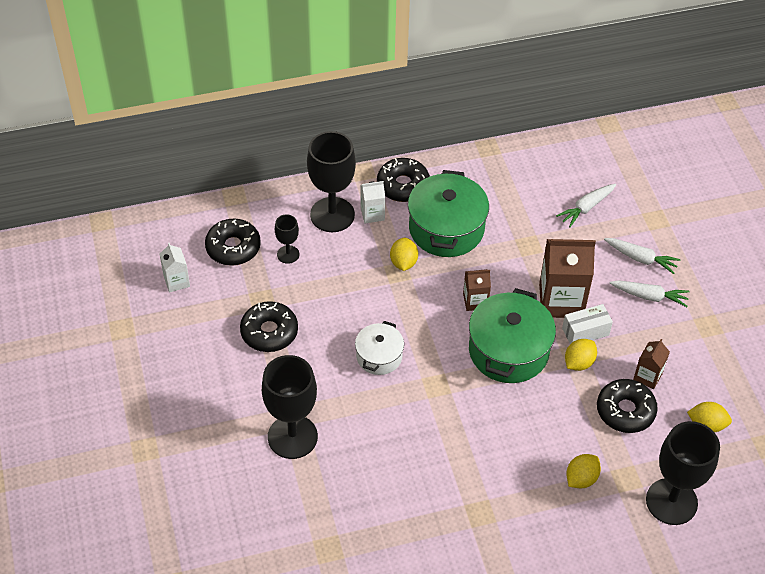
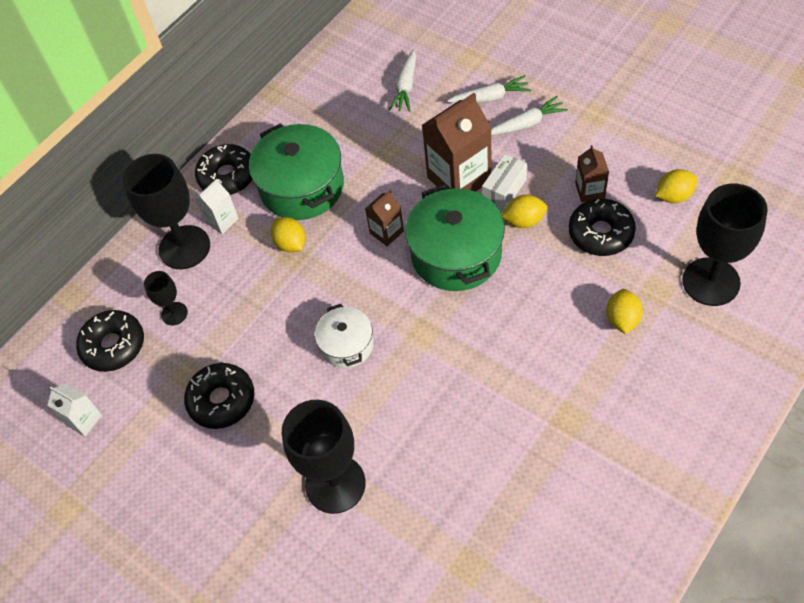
camera: 30 degrees left, 5 degrees up
yellow lemon [565,339,597,371] -> yellow lemon turned 75 degrees clockwise [502,195,548,228]

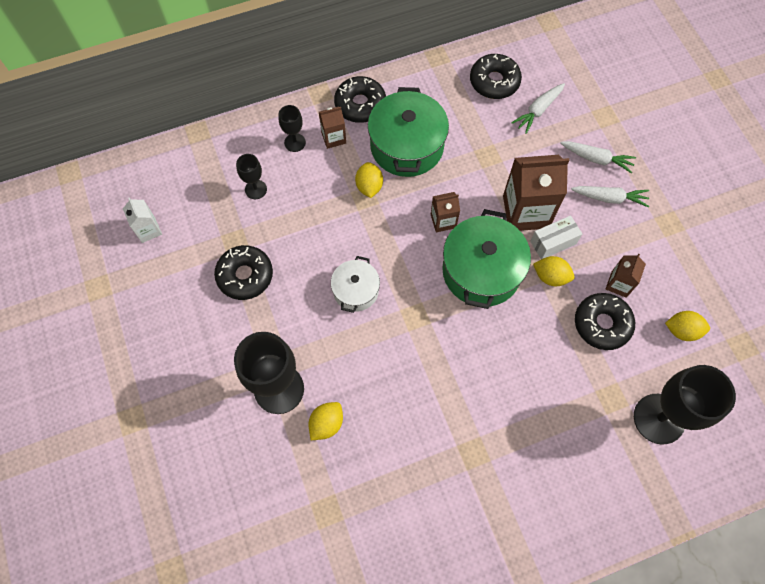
camera: 25 degrees right, 10 degrees up
black donut [76,310,144,372] -> black donut moved to [470,54,522,99]
black goblet [123,154,210,269] -> black goblet [278,105,306,152], size x0.49
white carton [195,179,239,234] -> brown carton [319,106,346,149]
yellow lemon [606,289,643,334] -> yellow lemon moved to [308,402,343,440]

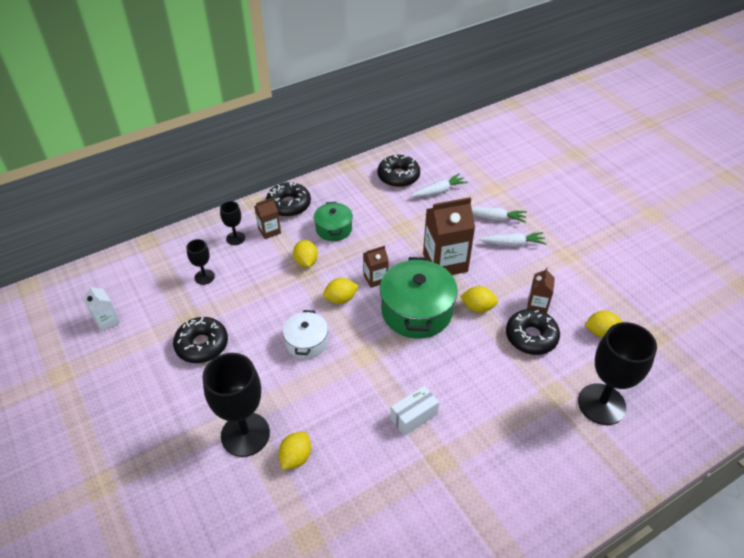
camera: 10 degrees left, 20 degrees down
green pot [368,87,449,177] -> green pot [314,202,353,241], size x0.57
white carrot [511,83,565,134] -> white carrot turned 150 degrees counterclockwise [411,173,468,197]
white box [530,215,582,259] -> white box moved to [390,386,439,436]
none -> yellow lemon [323,278,359,304]

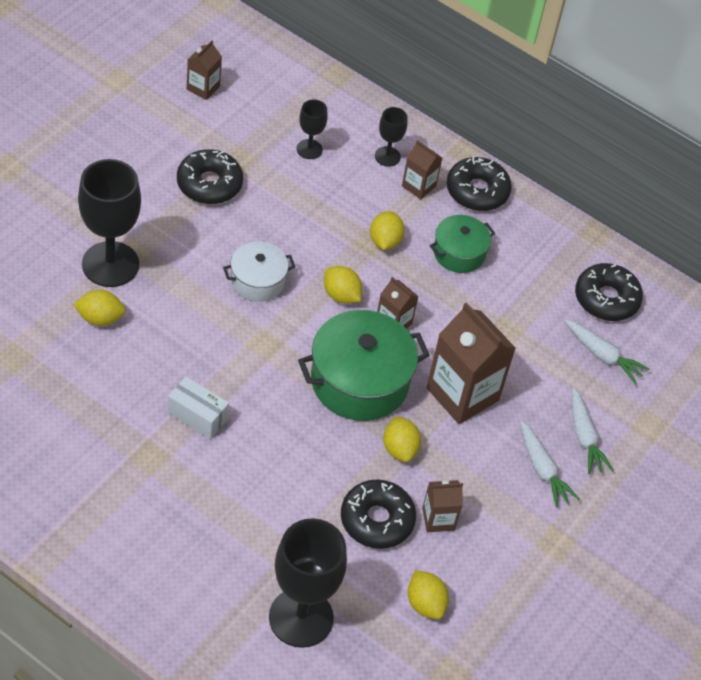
camera: 60 degrees right, 5 degrees up
white carton [83,285,120,332] -> brown carton [187,40,222,100]
yellow lemon [293,240,318,267] -> yellow lemon turned 45 degrees counterclockwise [370,211,405,250]

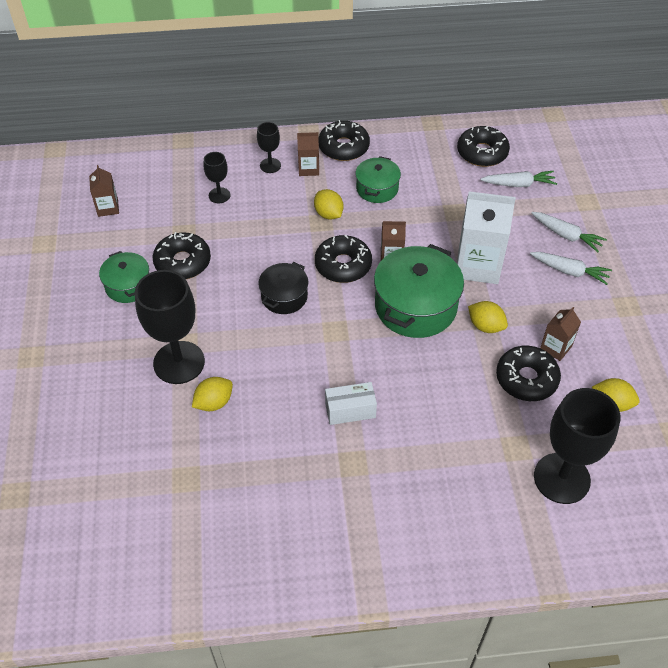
camera: 35 degrees left, 0 degrees up
white pot [223,242,295,302] -> black pot [258,262,309,314]
yellow lemon [324,266,362,304] -> black donut [315,235,372,283]
brown carton [426,302,516,424] -> white carton [457,191,516,284]
none -> green pot [99,251,149,303]

